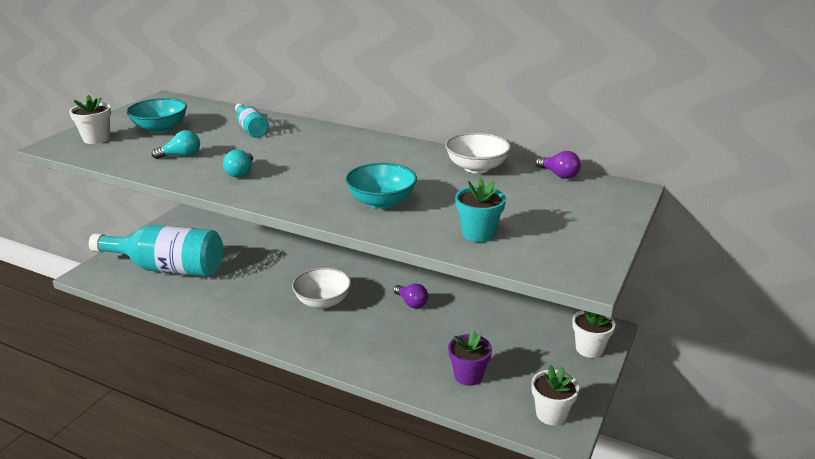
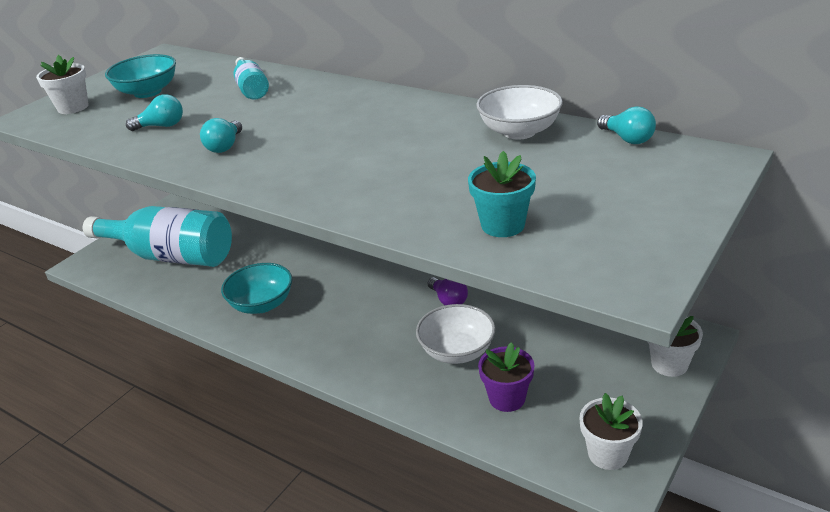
camera: 10 degrees right, 5 degrees up
white bowl [292,268,351,309] -> white bowl moved to [416,304,496,364]
turquoise bowl [345,163,417,209] -> turquoise bowl moved to [221,263,292,314]
purple light bulb [536,151,581,179] -> turquoise light bulb [597,106,656,144]

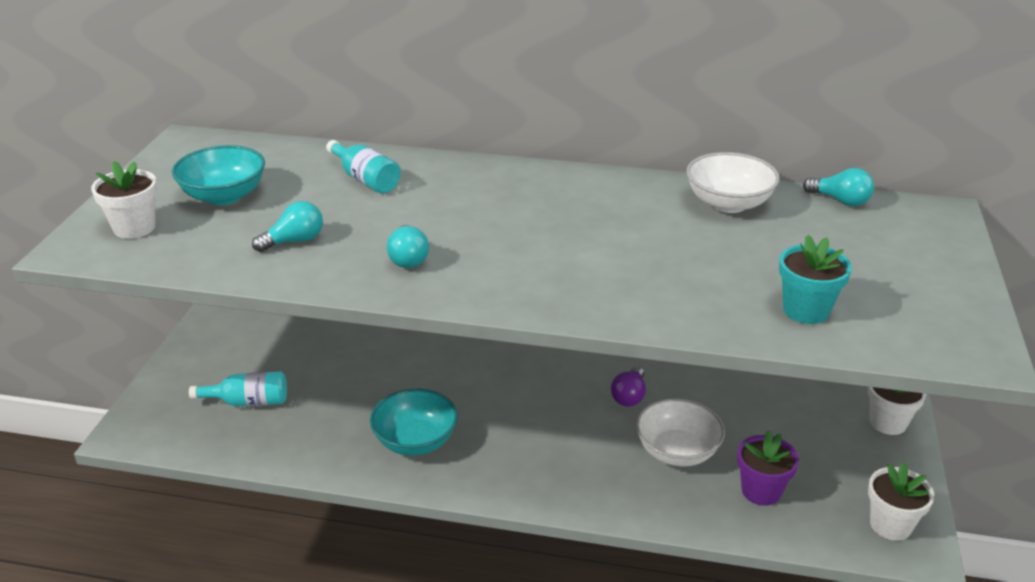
camera: 25 degrees left, 0 degrees up
turquoise bottle [83,206,232,267] -> turquoise bottle [189,372,287,407], size x0.47
purple light bulb [428,277,468,305] -> purple light bulb turned 75 degrees clockwise [611,366,646,407]

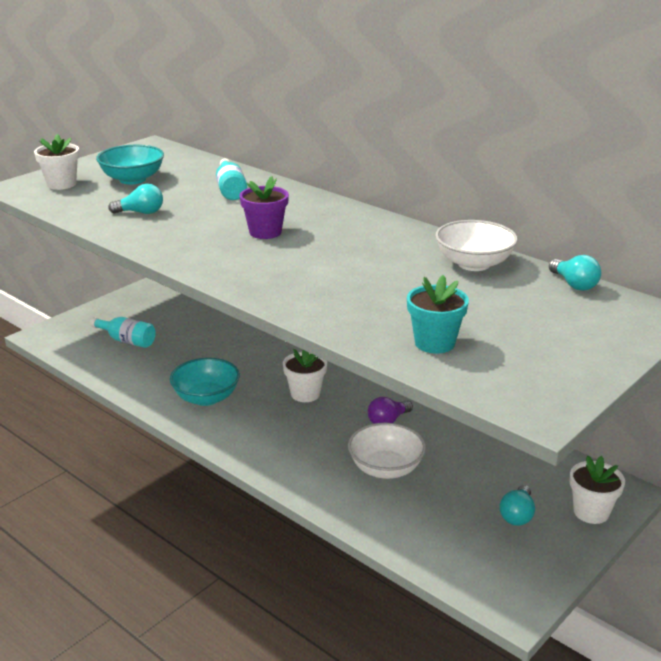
camera: 30 degrees right, 5 degrees down
turquoise light bulb [387,225,429,268] -> turquoise light bulb moved to [499,485,535,526]
purple flower pot [737,430,799,506] -> purple flower pot moved to [240,176,289,239]
white flower pot [868,462,934,541] -> white flower pot moved to [283,349,327,402]

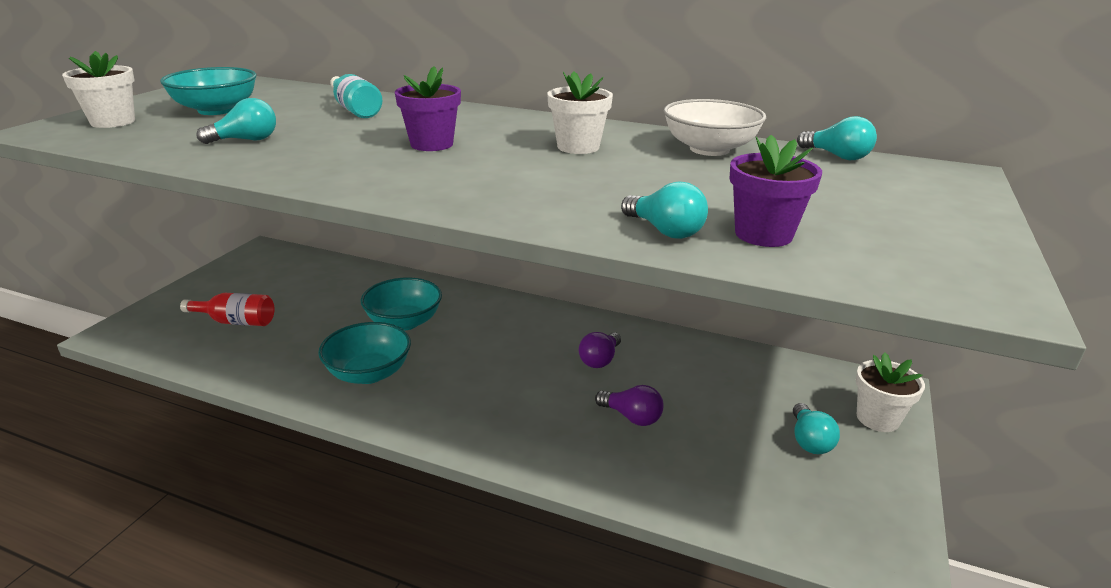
camera: 20 degrees left, 0 degrees up
turquoise bottle [90,317,156,348] -> red bottle [180,293,274,326]
white flower pot [283,349,327,402] -> white flower pot moved to [547,71,613,154]
white bowl [348,423,426,479] -> purple light bulb [595,385,664,426]
turquoise flower pot [407,275,469,354] -> purple flower pot [729,135,822,247]
none -> turquoise bowl [361,277,442,331]
none -> turquoise light bulb [621,181,708,239]

